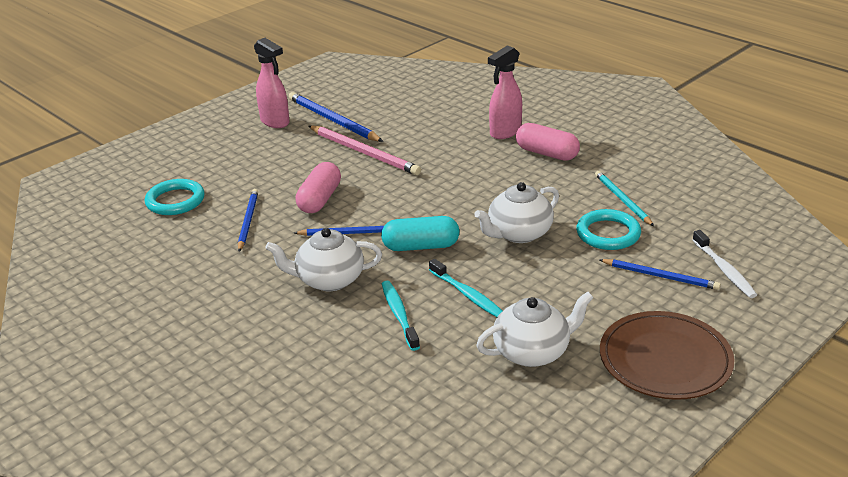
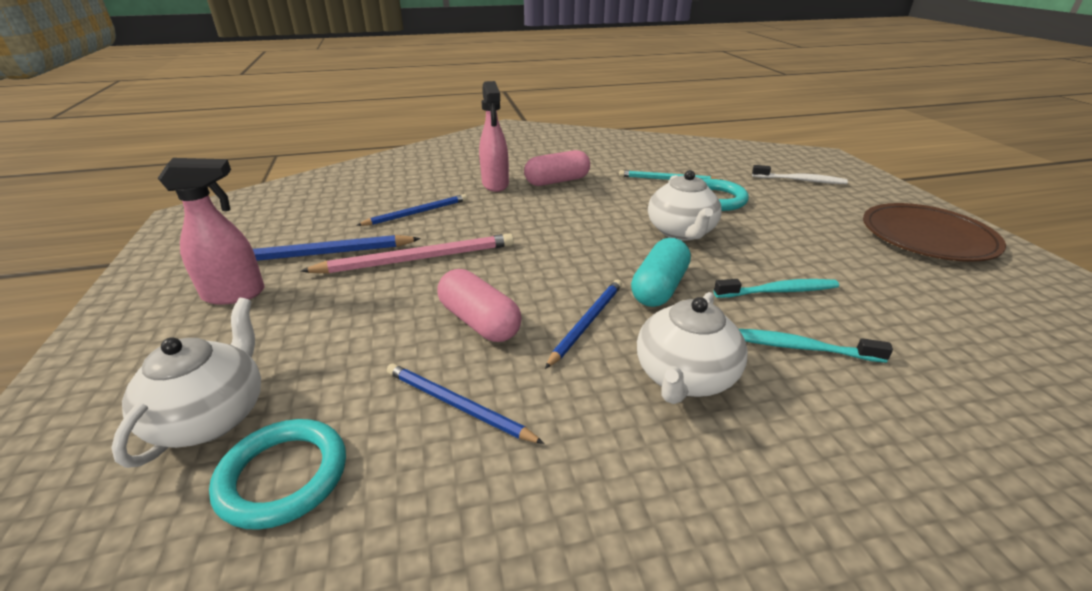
camera: 60 degrees left, 0 degrees up
white teapot [477,292,594,367] -> white teapot moved to [111,298,261,468]
blue pencil [599,259,721,290] -> blue pencil moved to [357,194,467,226]

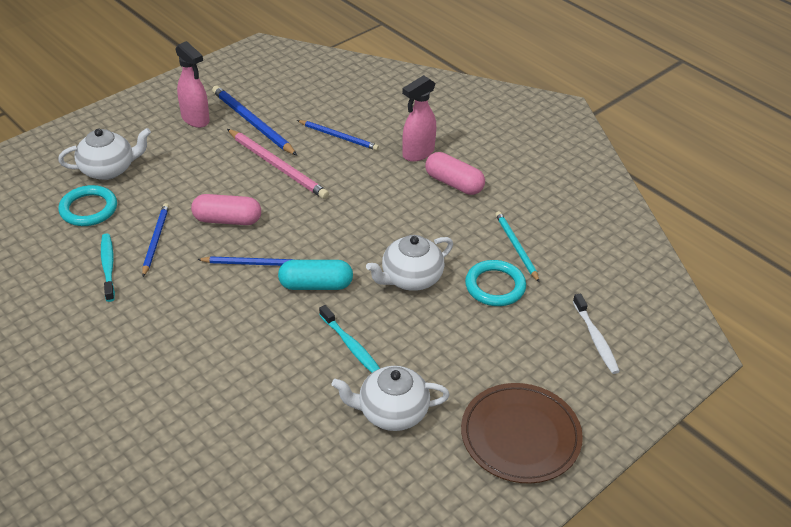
camera: 60 degrees right, 10 degrees up
pink capsule [437,269,522,342] -> pink capsule turned 75 degrees clockwise [191,194,261,225]
white teapot [637,292,748,404] -> white teapot moved to [332,366,450,431]
turquoise toothbrush [739,329,893,363] -> turquoise toothbrush moved to [101,233,115,302]

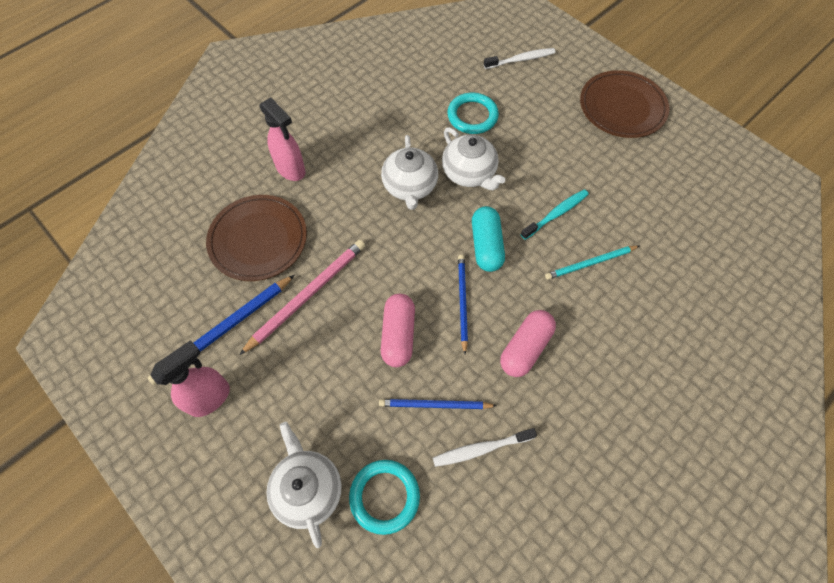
camera: 90 degrees left, 20 degrees up
turquoise toothbrush [101,233,115,302] -> white toothbrush [433,428,537,467]
blue pencil [297,120,379,151] -> brown plate [206,195,307,281]
white teapot [332,366,450,431] -> white teapot moved to [381,135,438,210]
pink capsule [425,152,485,195] -> pink capsule moved to [500,310,556,377]
turquoise pencil [495,211,540,283] -> turquoise pencil moved to [545,246,639,280]

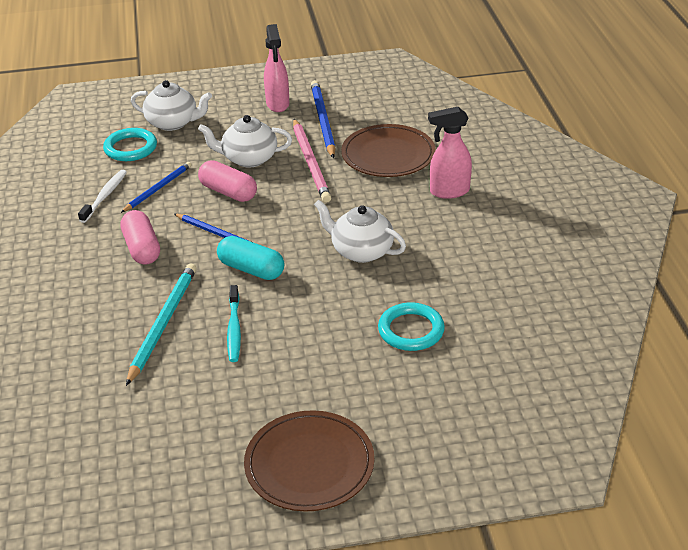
camera: 125 degrees right, 25 degrees down
white teapot [442,127,505,191] -> white teapot moved to [198,115,292,167]
white toothbrush [484,48,556,69] -> none
turquoise pencil [545,246,639,280] -> turquoise pencil [126,263,197,386], size x1.54

